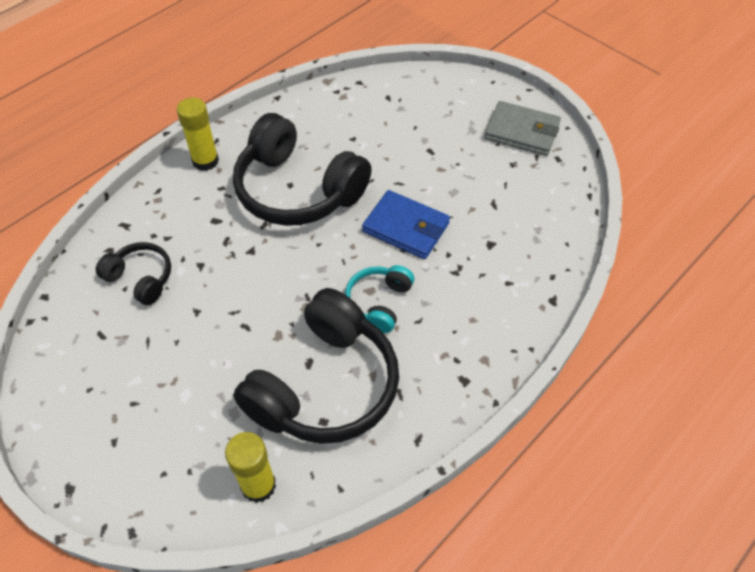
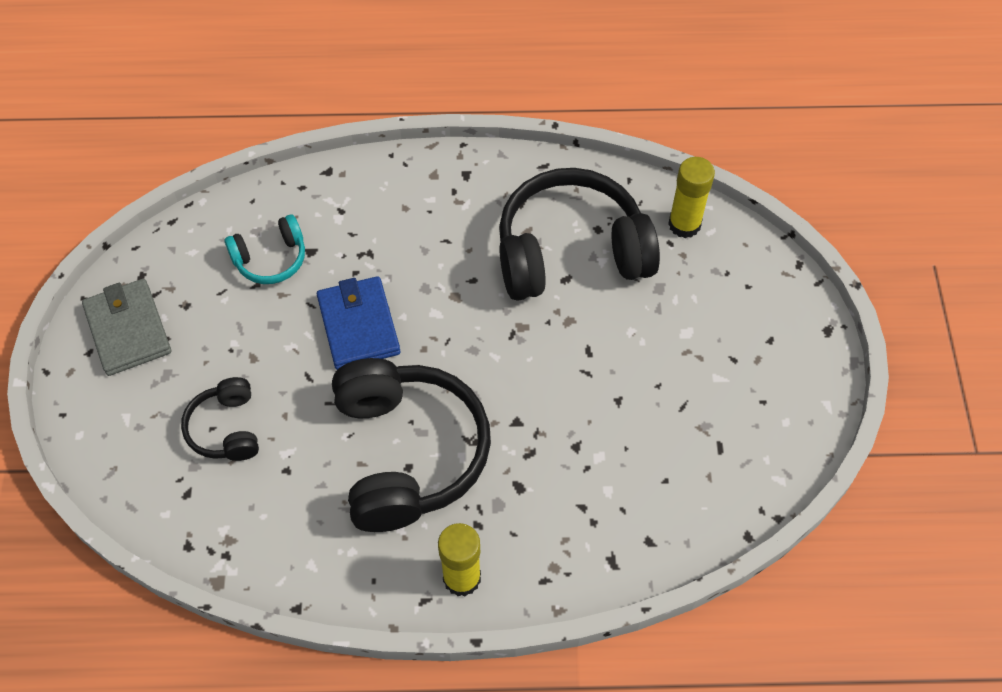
camera: 135 degrees left, 5 degrees up
black headphones [96,242,171,305] -> black headphones moved to [181,377,259,461]
turquoise headphones [345,265,414,333] -> turquoise headphones moved to [225,215,305,284]

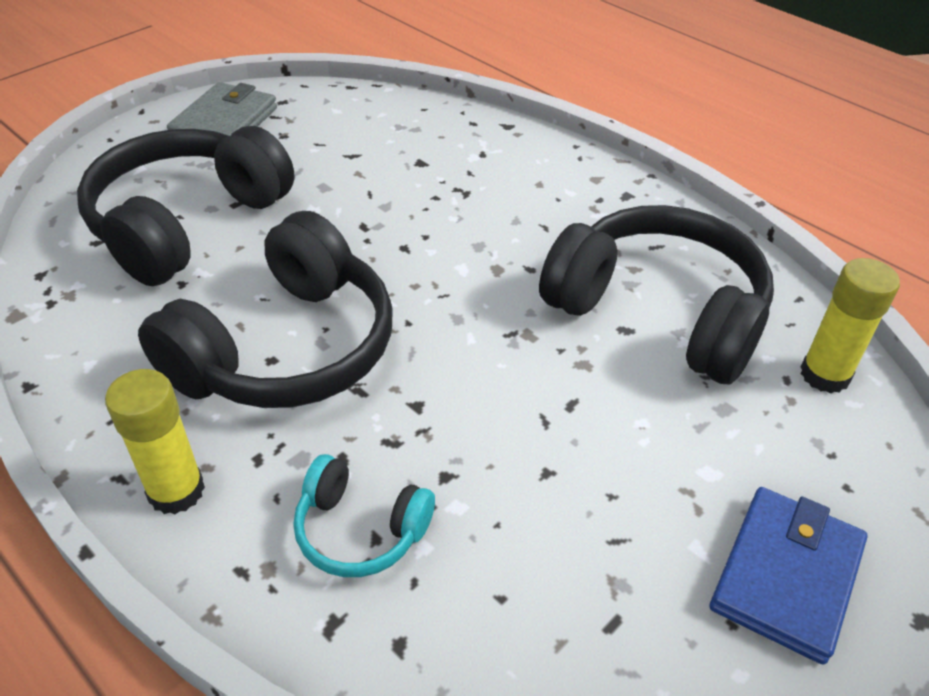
camera: 45 degrees right, 15 degrees down
black headphones [181,377,259,461] -> black headphones [77,126,295,286], size x2.02
turquoise headphones [225,215,305,284] -> turquoise headphones moved to [293,454,435,577]
blue wallet [317,276,400,370] -> blue wallet moved to [710,487,867,665]

